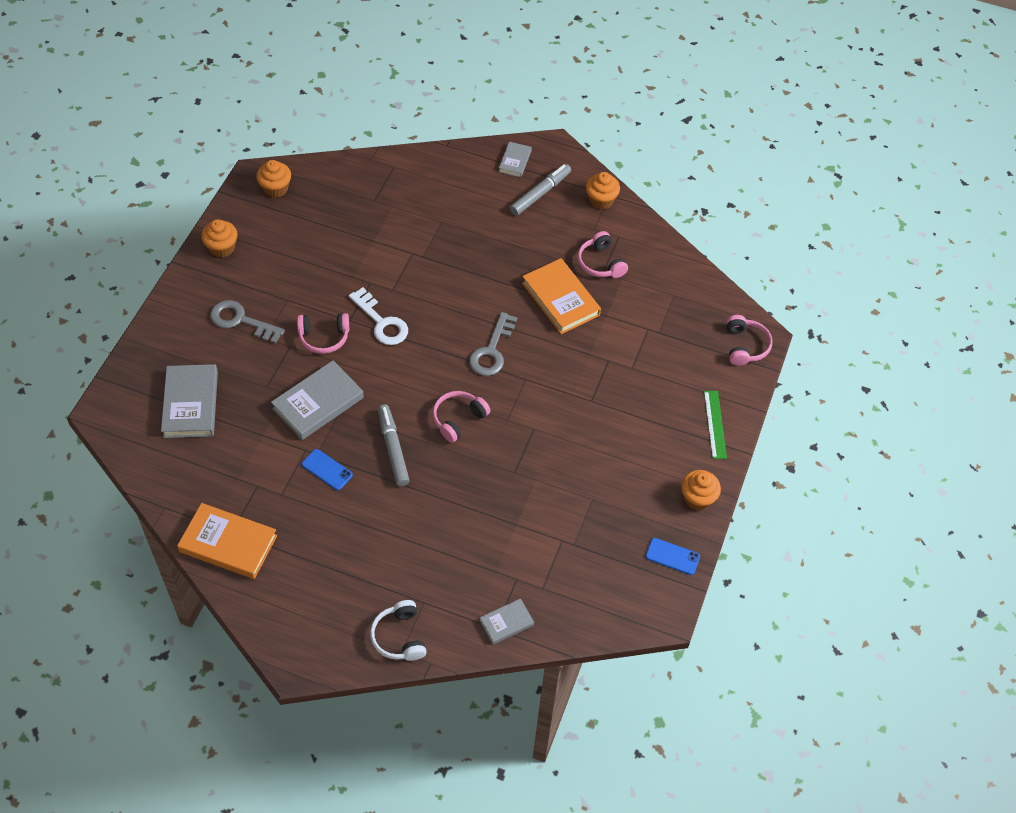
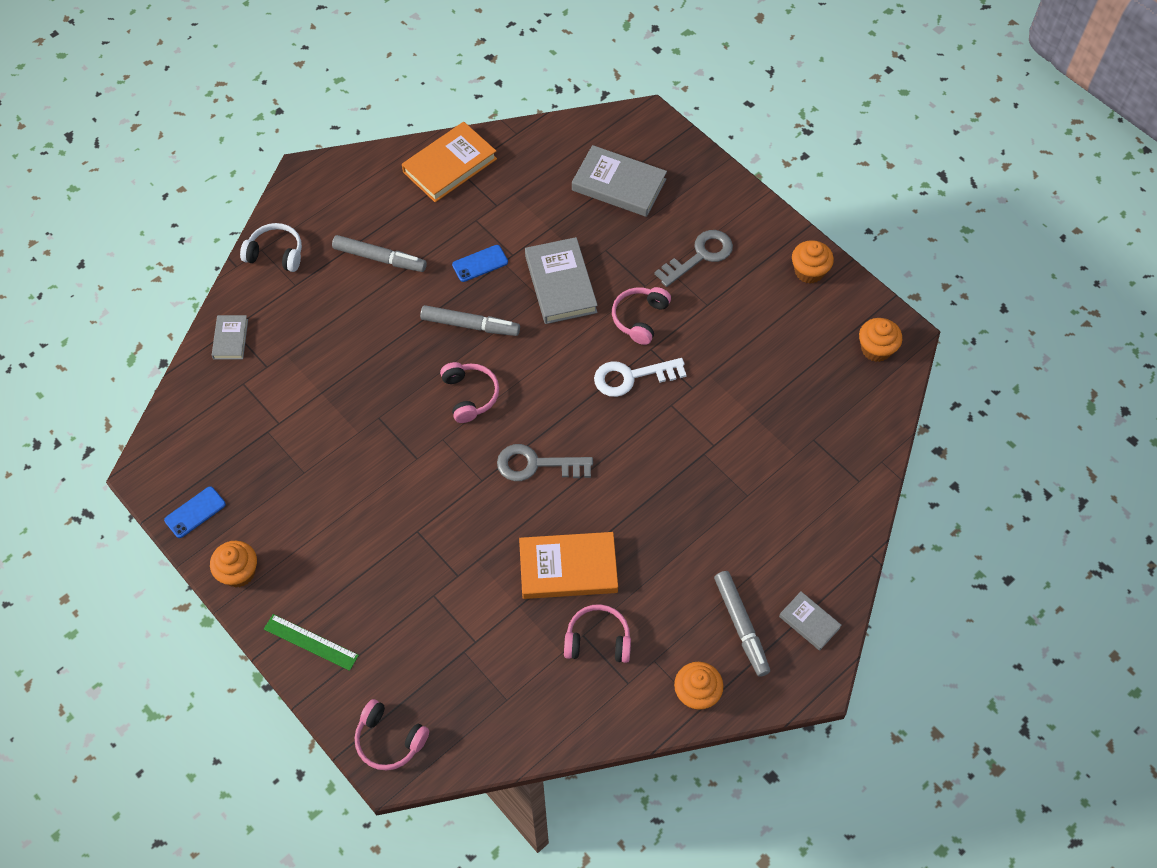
camera: 120 degrees right, 5 degrees up
grey key [469,312,517,376] -> grey key turned 45 degrees counterclockwise [497,444,593,481]
none -> grey marker [332,235,427,272]

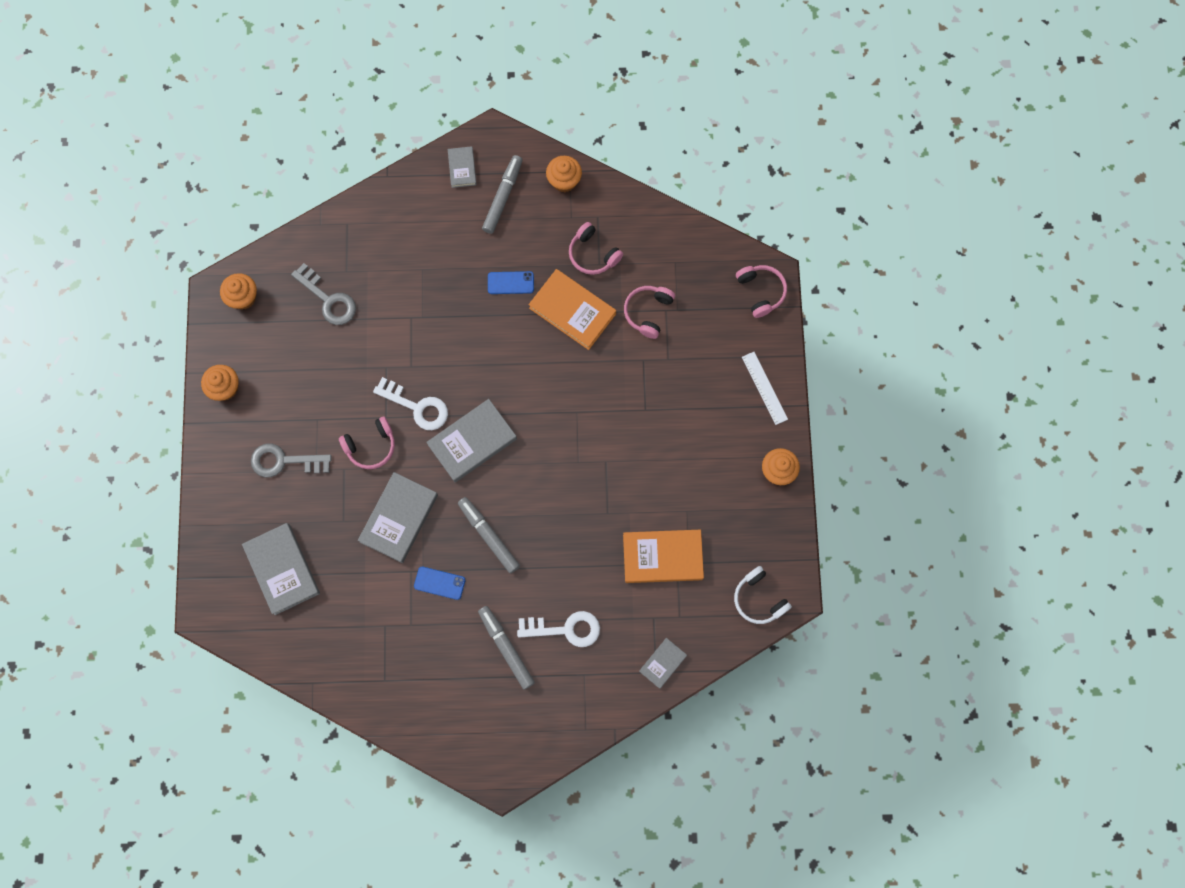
camera: 140 degrees left, 15 degrees up
blue phone [164,486,226,538] -> blue phone moved to [488,271,534,294]
white headphones [240,223,302,272] -> white headphones moved to [734,566,792,624]
green ruler [264,614,359,671] -> white ruler [742,352,788,425]
orange book [402,122,497,202] -> orange book moved to [623,530,704,583]
pink headphones [440,362,499,423] -> pink headphones moved to [624,286,675,339]
grey key [497,444,593,481] -> grey key moved to [291,263,356,325]
none -> grey book [426,399,517,482]
none -> white key [517,611,600,647]

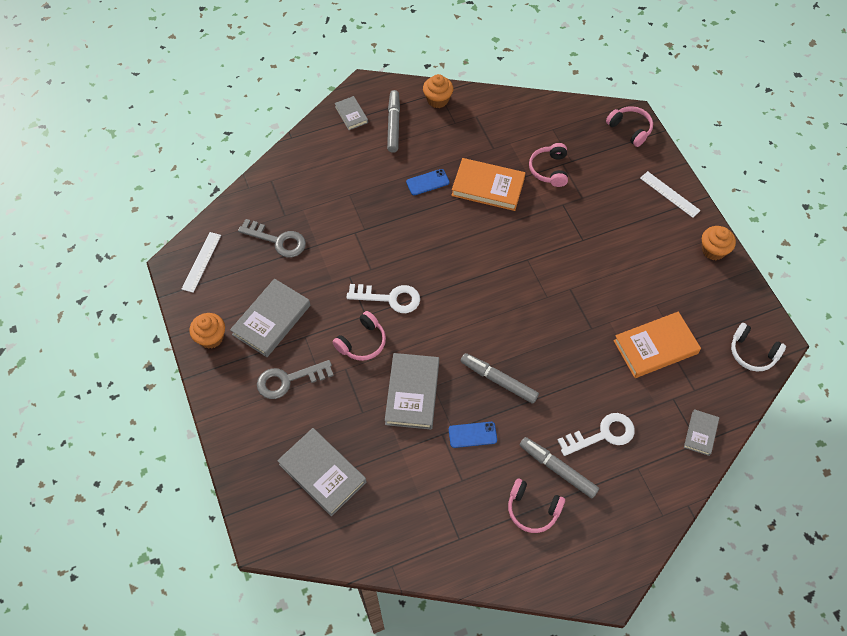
camera: 20 degrees left, 15 degrees down
orange cupcake [220,273,257,310] -> white ruler [182,232,221,293]
grey book [426,399,517,482] -> grey book moved to [230,279,310,357]
pink headphones [569,222,623,275] -> pink headphones moved to [508,479,565,533]

